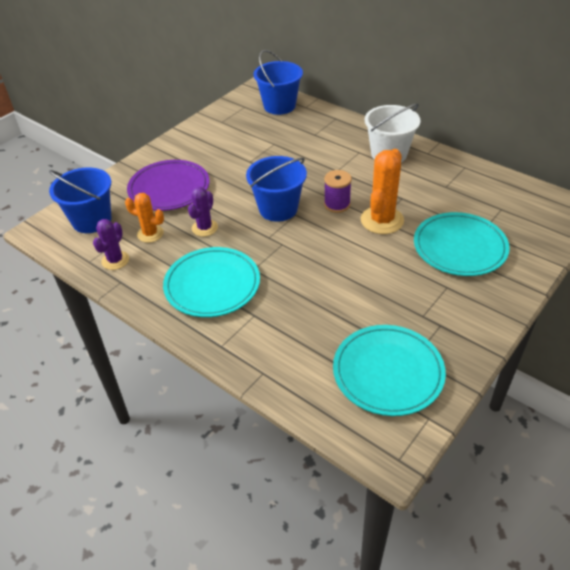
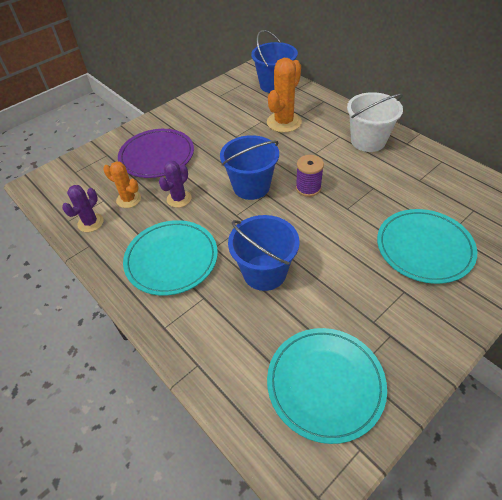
camera: 10 degrees right, 5 degrees up
blue bucket [49,167,111,233] -> blue bucket moved to [228,215,300,291]
orange cactus [361,149,404,234] -> orange cactus moved to [267,58,302,133]

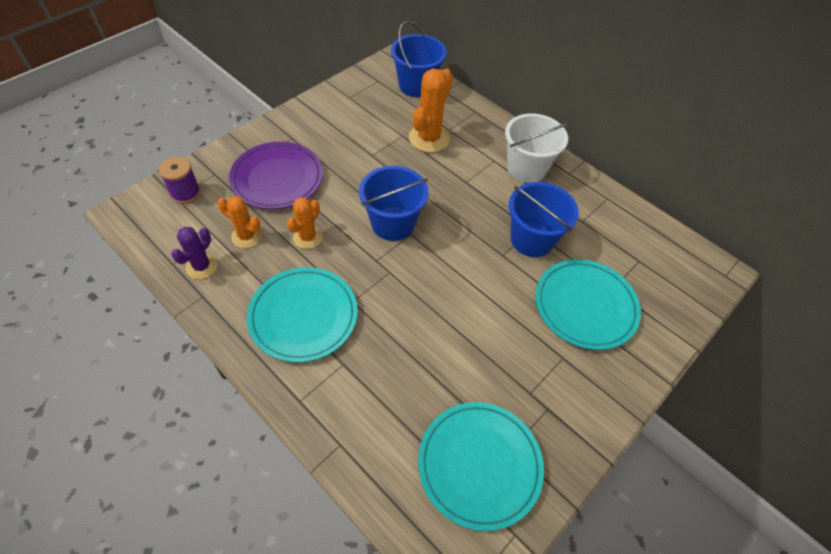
camera: 10 degrees left, 5 degrees up
purple cactus [159,161,191,208] -> orange cactus [287,197,323,249]
blue bucket [228,215,300,291] -> blue bucket moved to [509,182,579,257]
purple spool [296,155,324,197] -> purple spool moved to [159,157,201,204]

